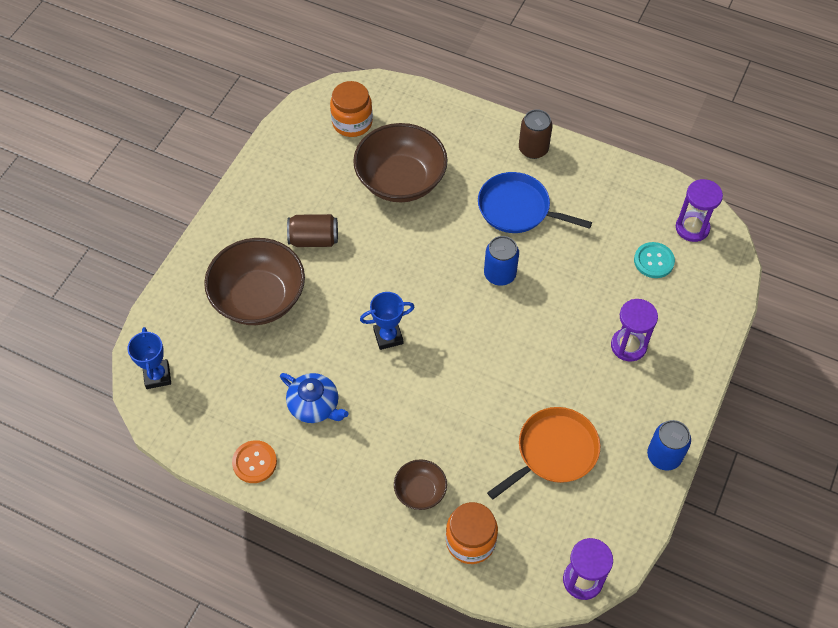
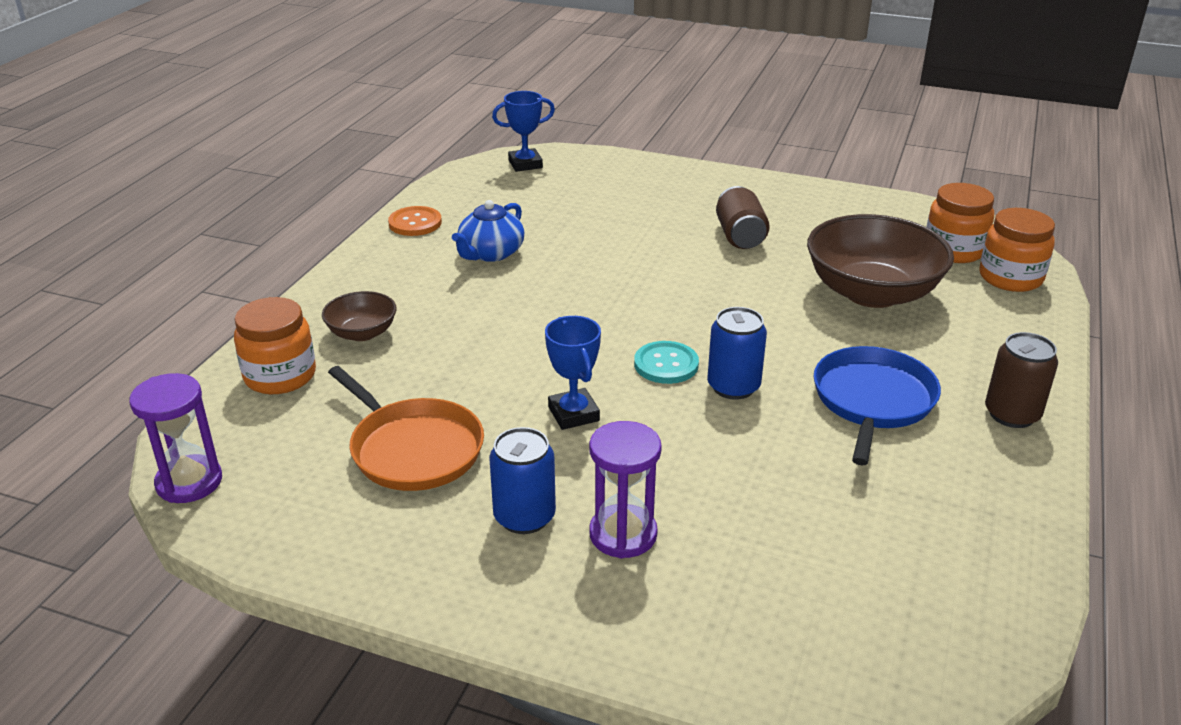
camera: 85 degrees right, 25 degrees down
brown bowl [204,238,305,325] -> none
blue trophy [360,292,415,350] -> blue trophy moved to [545,316,601,430]
turquoise button [634,242,675,278] -> turquoise button moved to [634,341,699,384]
blue can [647,420,691,470] -> blue can moved to [489,427,556,534]
purple hourglass [676,179,723,242] -> none
none -> orange jar [979,208,1055,292]

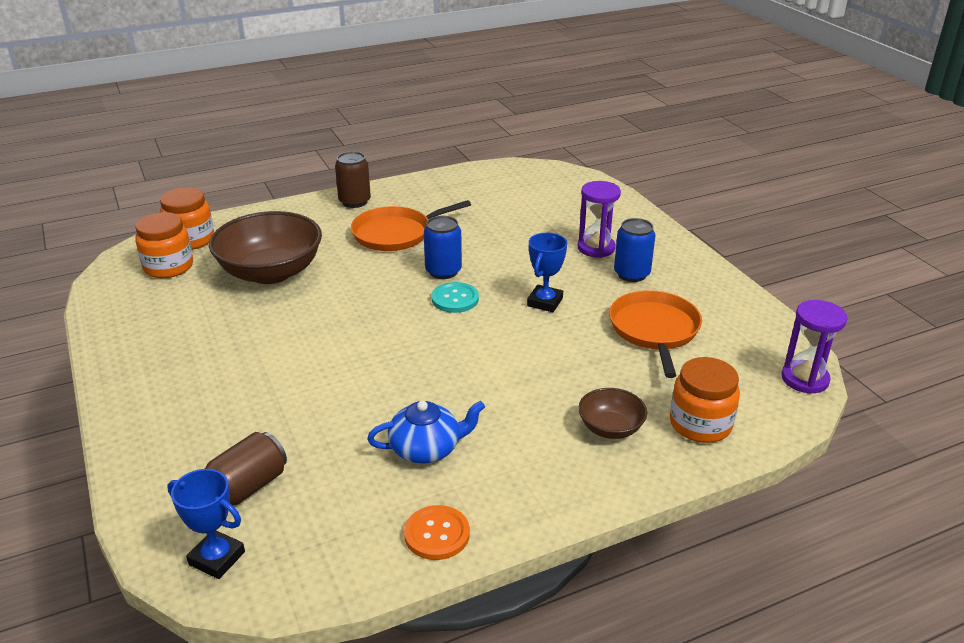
camera: 135 degrees left, 0 degrees up
brown can [716,186,770,249] -> brown can moved to [205,432,287,505]
blue pan [814,346,941,465] -> orange pan [351,200,471,251]

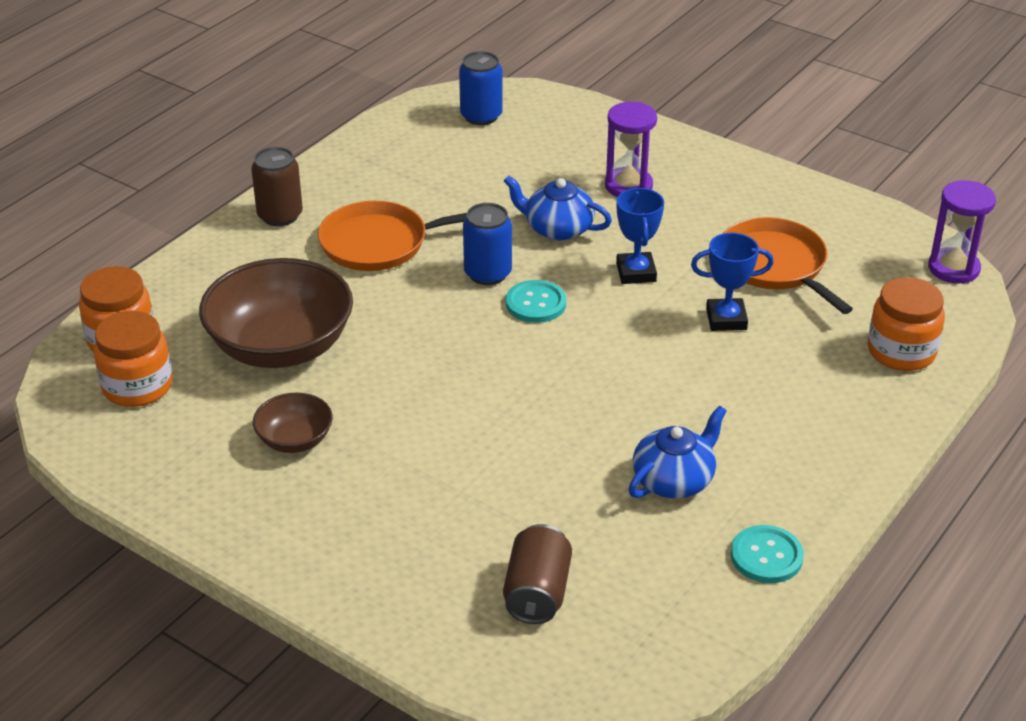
camera: 30 degrees left, 5 degrees up
blue trophy [167,469,245,579] -> blue trophy moved to [691,233,773,331]
orange pan [351,200,471,251] -> orange pan turned 45 degrees clockwise [318,201,467,271]
orange button [404,505,470,560] -> turquoise button [731,525,804,583]
brown bowl [578,388,647,439] -> brown bowl moved to [253,393,333,453]
blue can [614,218,656,282] -> blue can moved to [459,51,503,125]
none -> blue teapot [504,175,612,240]

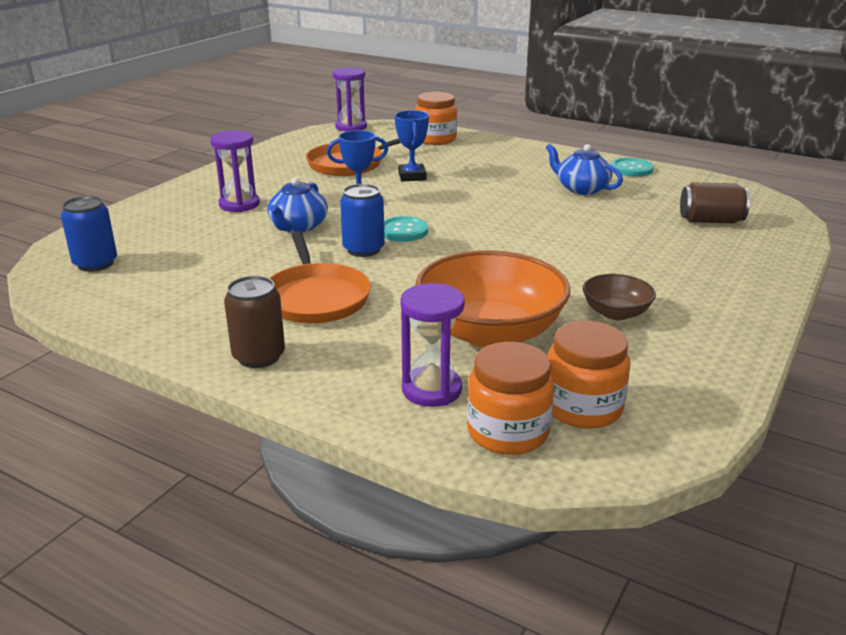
camera: 95 degrees left, 10 degrees down
brown bowl [199,258,353,368] -> orange bowl [416,250,570,348]
none -> purple hourglass [400,283,465,407]

